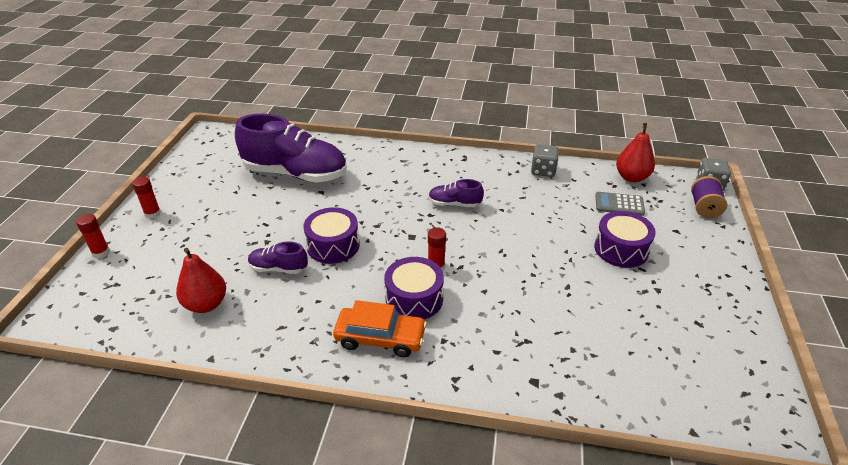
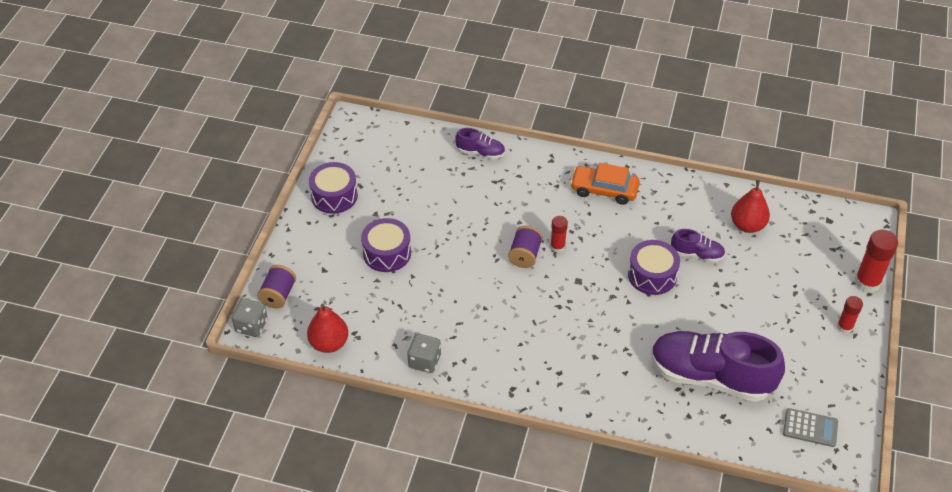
camera: 175 degrees left, 10 degrees up
red glue stick [76,214,110,258] -> red glue stick [855,230,898,293], size x1.66
purple drum [384,257,444,319] -> purple drum moved to [309,162,358,214]
purple shoe [429,179,484,208] -> purple shoe moved to [456,128,505,159]
grey calculator [595,192,645,216] -> grey calculator moved to [783,408,838,447]
none -> purple spool [508,226,543,268]

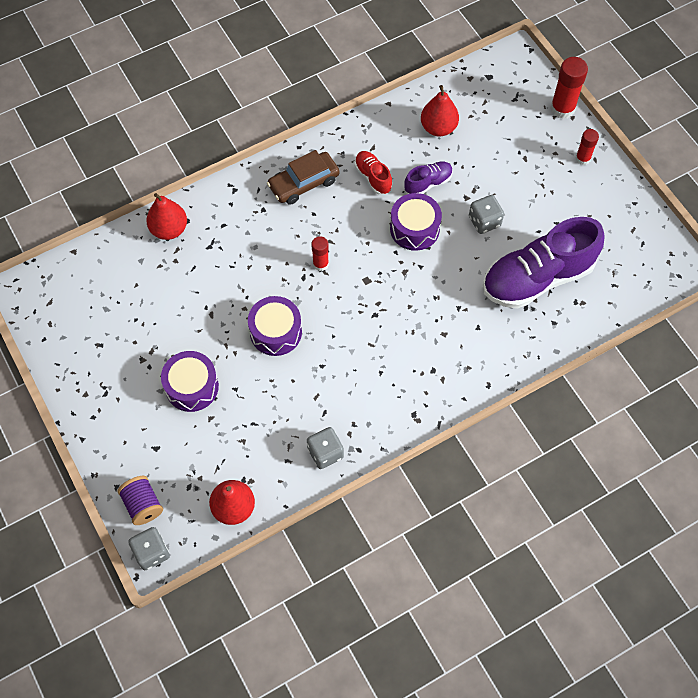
camera: 45 degrees left, 15 degrees up
purple drum [309,162,358,214] -> purple drum moved to [248,296,302,356]
purple shoe [456,128,505,159] -> red pear [146,193,187,240]
purple spool [508,226,543,268] -> none
orange car [570,163,640,205] -> brown car [267,150,339,205]
grey calculator [783,408,838,447] -> none
none -> red shoe [354,151,392,195]
none -> grey dice [469,195,504,234]

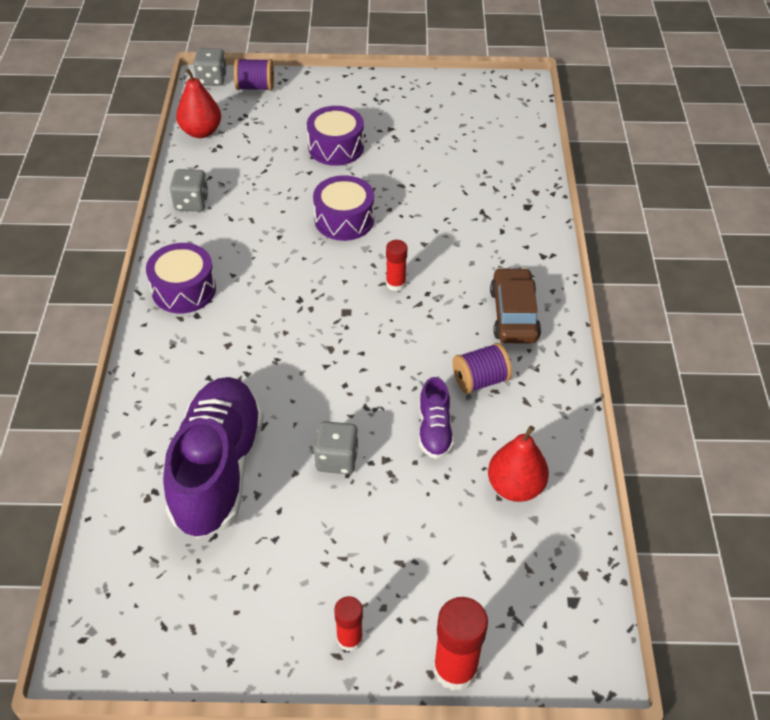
camera: 120 degrees right, 15 degrees down
red pear [146,193,187,240] -> none
red shoe [354,151,392,195] -> purple spool [453,343,512,394]
purple drum [390,193,442,251] -> purple drum moved to [146,243,216,313]

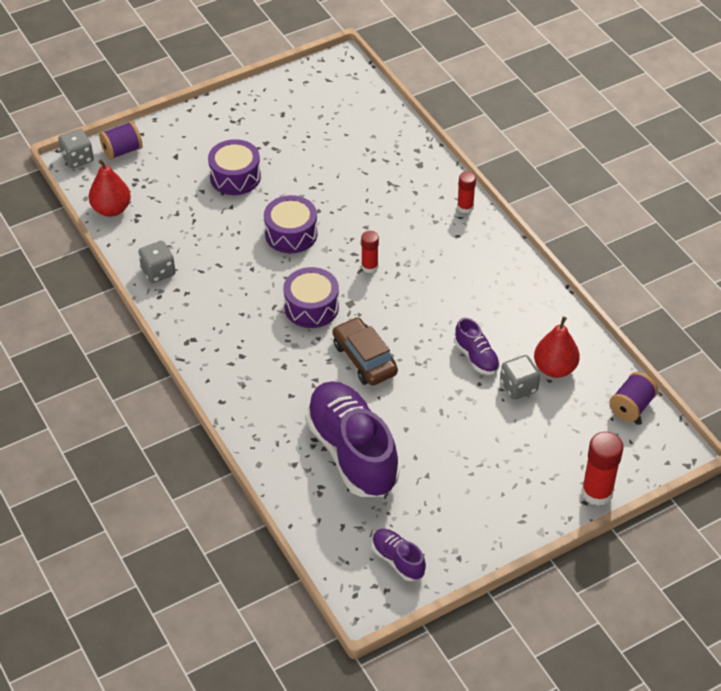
camera: 30 degrees left, 0 degrees up
purple drum [146,243,216,313] -> purple drum moved to [283,267,339,328]
grey dice [314,421,358,474] -> grey dice moved to [500,355,540,400]
red glue stick [334,596,363,651] -> red glue stick moved to [457,171,476,213]
purple spool [453,343,512,394] -> purple spool moved to [609,372,658,422]
brown car [490,268,541,344] -> brown car moved to [333,317,398,386]
none -> purple shoe [372,529,426,581]

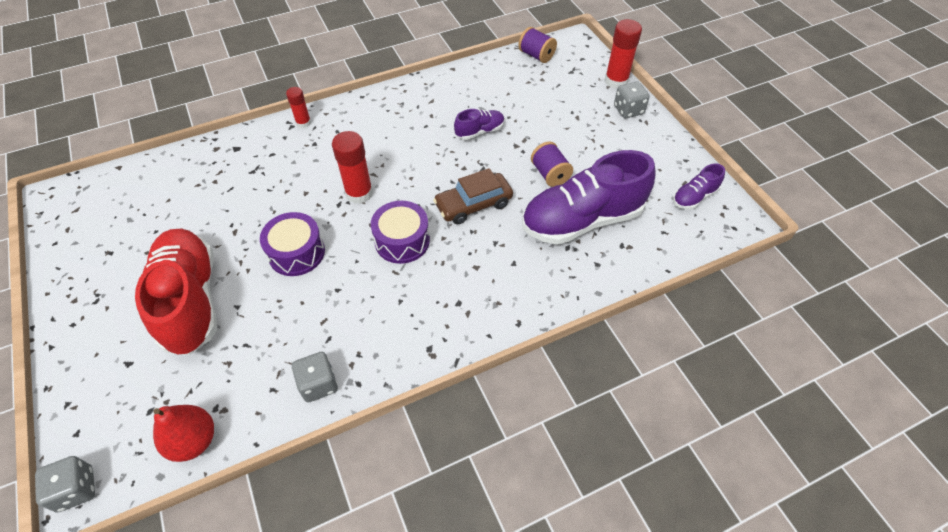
camera: 85 degrees left, 5 degrees up
purple spool [99,121,143,160] -> purple spool moved to [531,141,573,187]
purple drum [208,139,261,195] -> red shoe [135,228,217,355]
red glue stick [361,231,379,273] -> red glue stick [332,131,373,204], size x1.66
grey dice [500,355,540,400] -> grey dice moved to [614,82,650,118]
red pear [534,317,580,378] -> none

